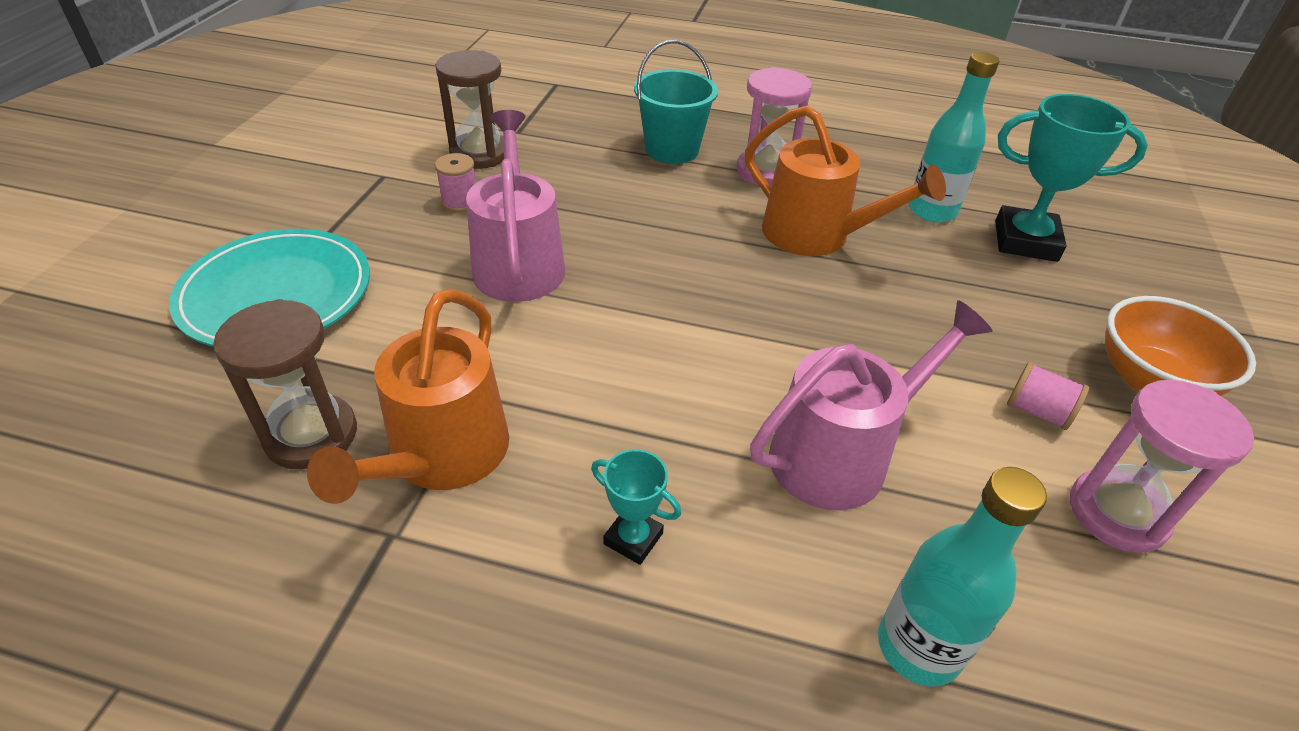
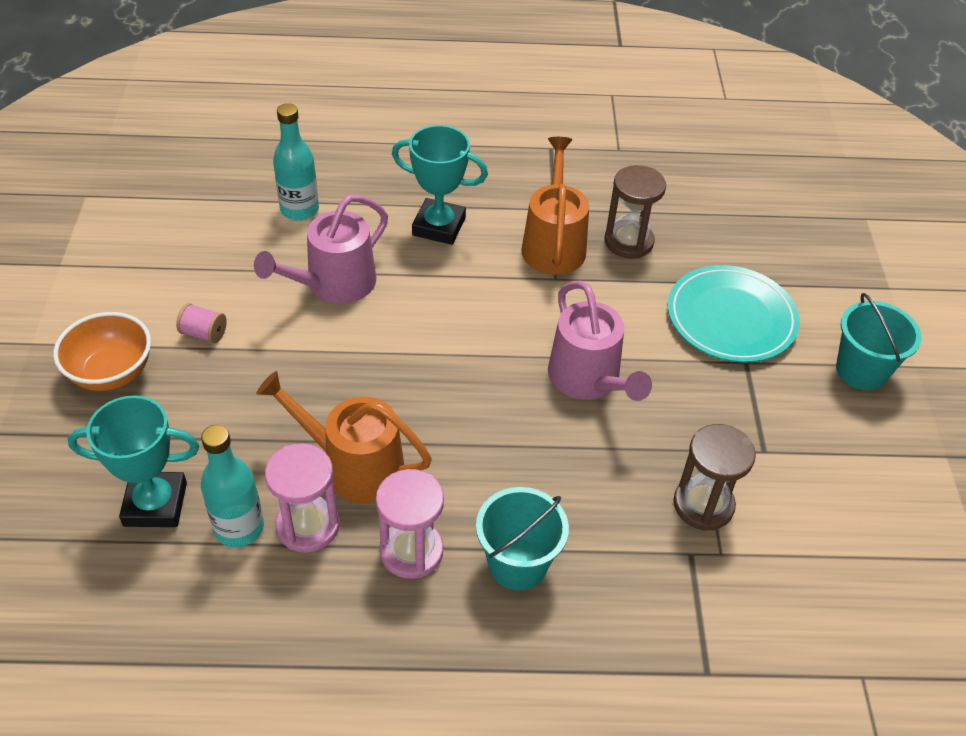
camera: 165 degrees right, 5 degrees up
pink spool [435,153,476,212] -> none
turquoise trophy [591,449,681,565] -> turquoise trophy [392,125,488,245], size x1.94
pink hourglass [1069,380,1254,553] -> pink hourglass moved to [265,443,340,553]
none -> turquoise bucket [836,293,922,390]

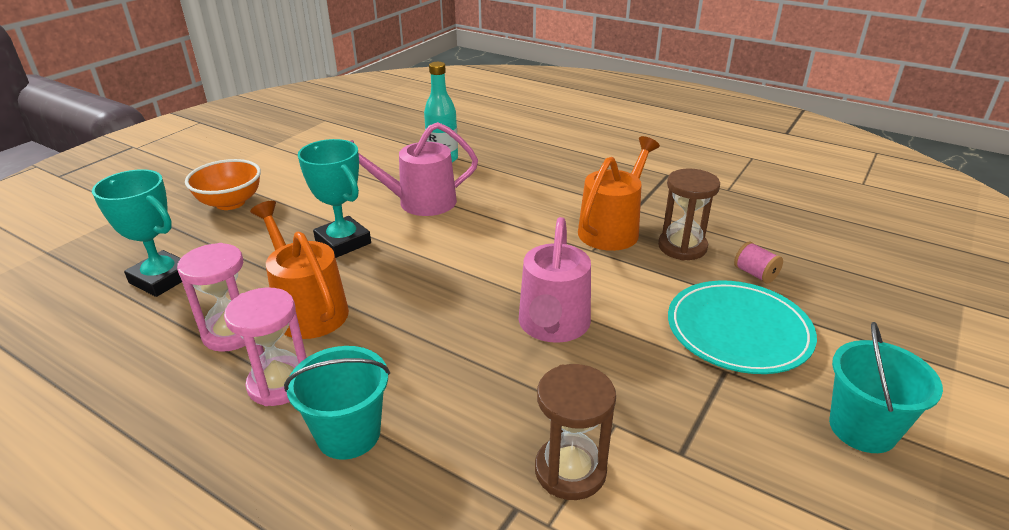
camera: 35 degrees right, 15 degrees down
pink spool [176,303,227,344] -> pink spool moved to [734,241,783,284]
turquoise bottle [201,425,264,547] -> none
turquoise trophy [392,125,488,245] -> turquoise trophy moved to [298,139,371,258]

